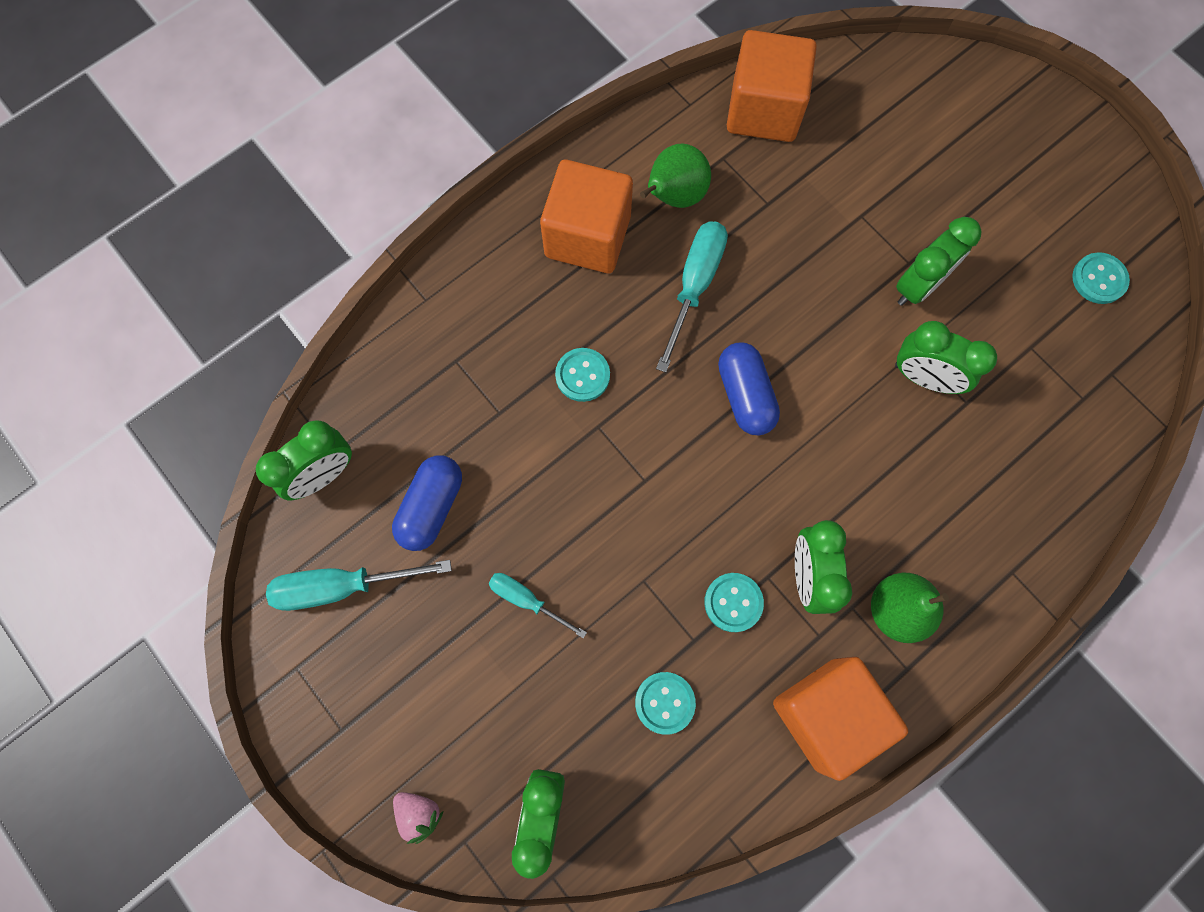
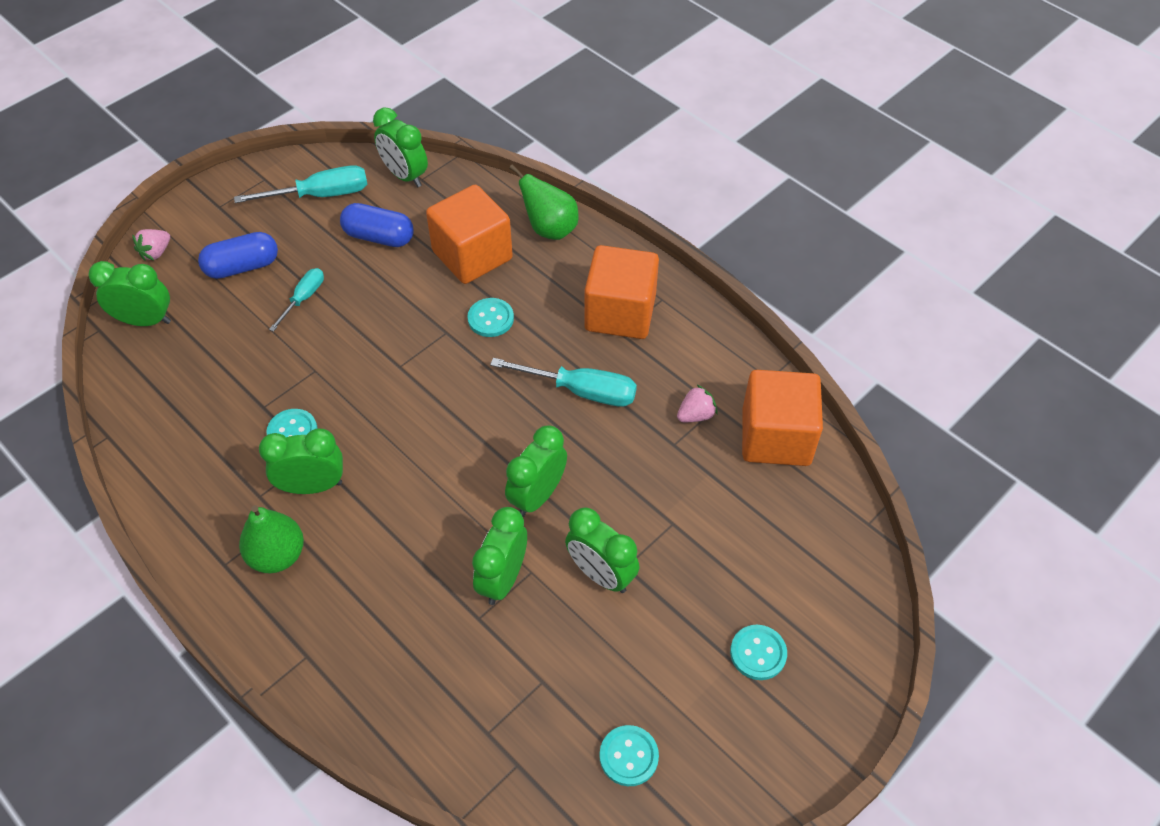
camera: 85 degrees right, 20 degrees down
turquoise screwdriver [266,560,452,611] -> turquoise screwdriver turned 90 degrees clockwise [234,165,367,203]
turquoise button [635,672,696,735] -> turquoise button moved to [730,625,787,680]
green pear [640,143,711,208] -> green pear moved to [509,164,578,240]
blue capsule [718,343,780,435] -> blue capsule moved to [198,232,278,279]
orange cube [773,657,908,781] -> orange cube moved to [426,185,513,284]
none -> green clock [505,426,567,517]
none -> pink strawberry [677,385,717,422]

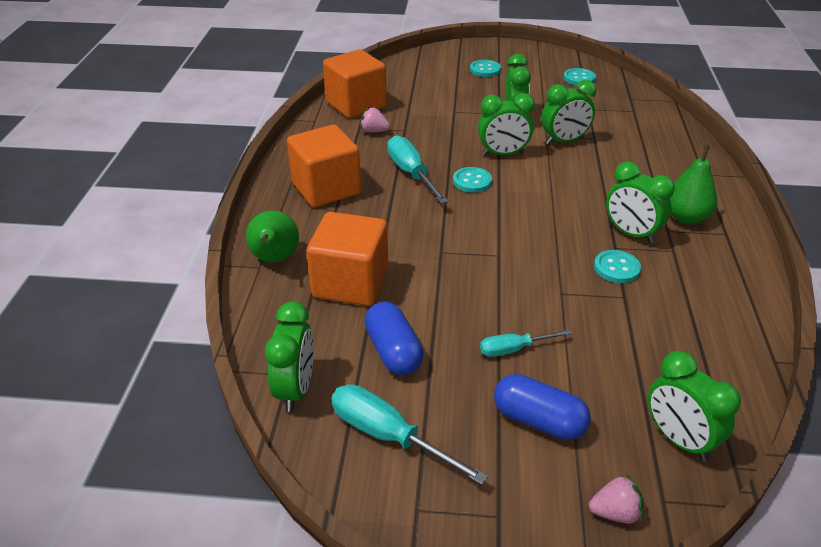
camera: 130 degrees left, 15 degrees down
turquoise button [467,298,514,337] -> turquoise button moved to [453,167,492,193]

